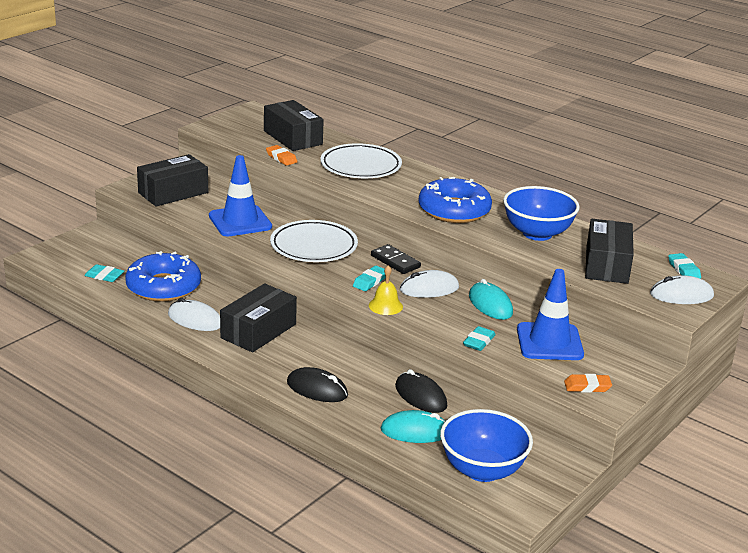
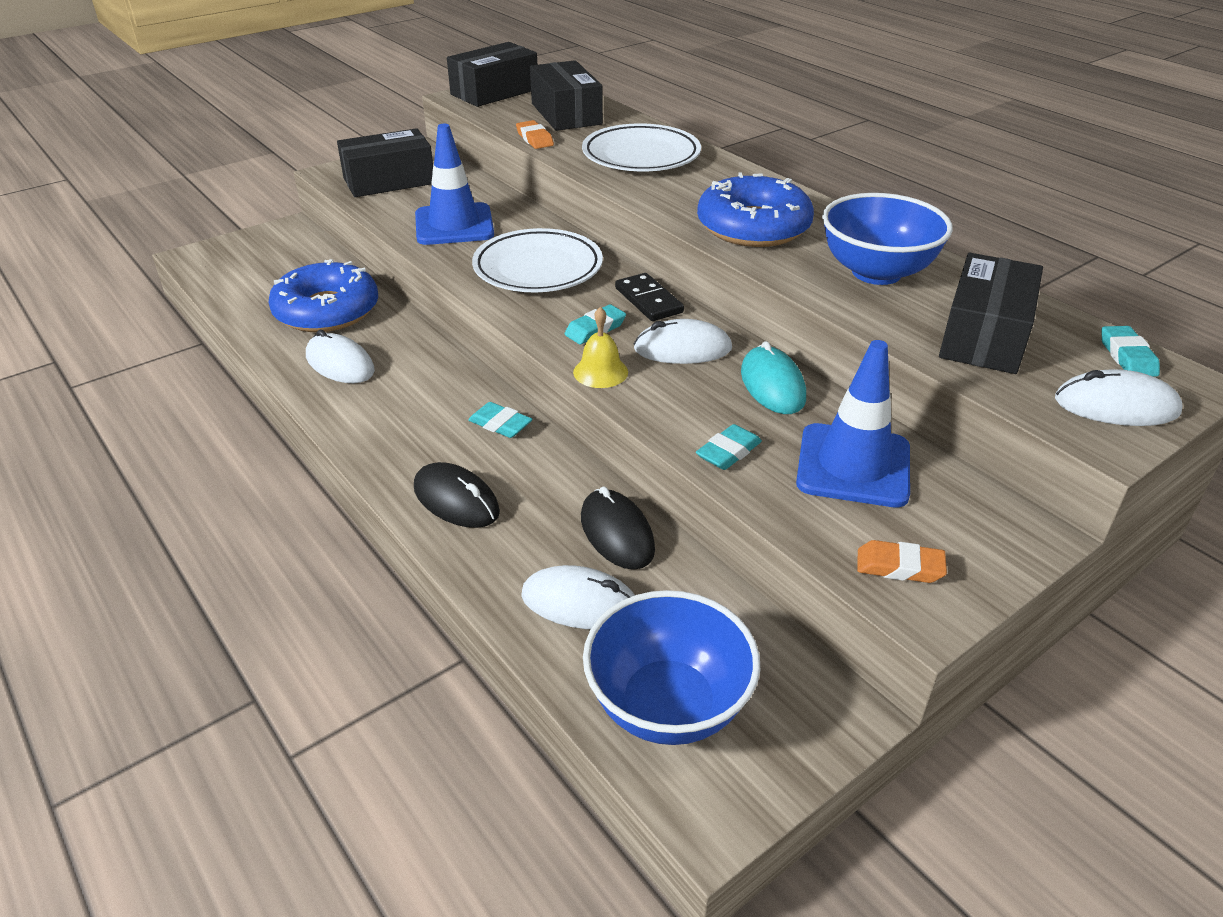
camera: 15 degrees right, 10 degrees up
turquoise eraser [84,264,124,282] -> turquoise eraser moved to [468,402,533,438]
black box [220,283,297,353] -> black box moved to [447,42,537,107]
turquoise mouse [381,410,445,443] -> white mouse [521,565,635,629]

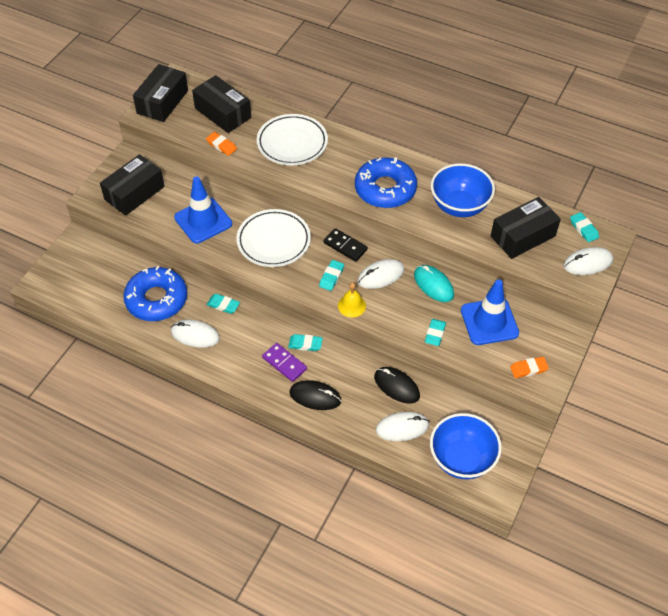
camera: 25 degrees left, 15 degrees up
black box [939,253,1043,374] -> black box turned 60 degrees clockwise [491,197,561,259]
none -> turquoise eraser [207,294,240,314]
none -> purple domino [262,343,307,382]

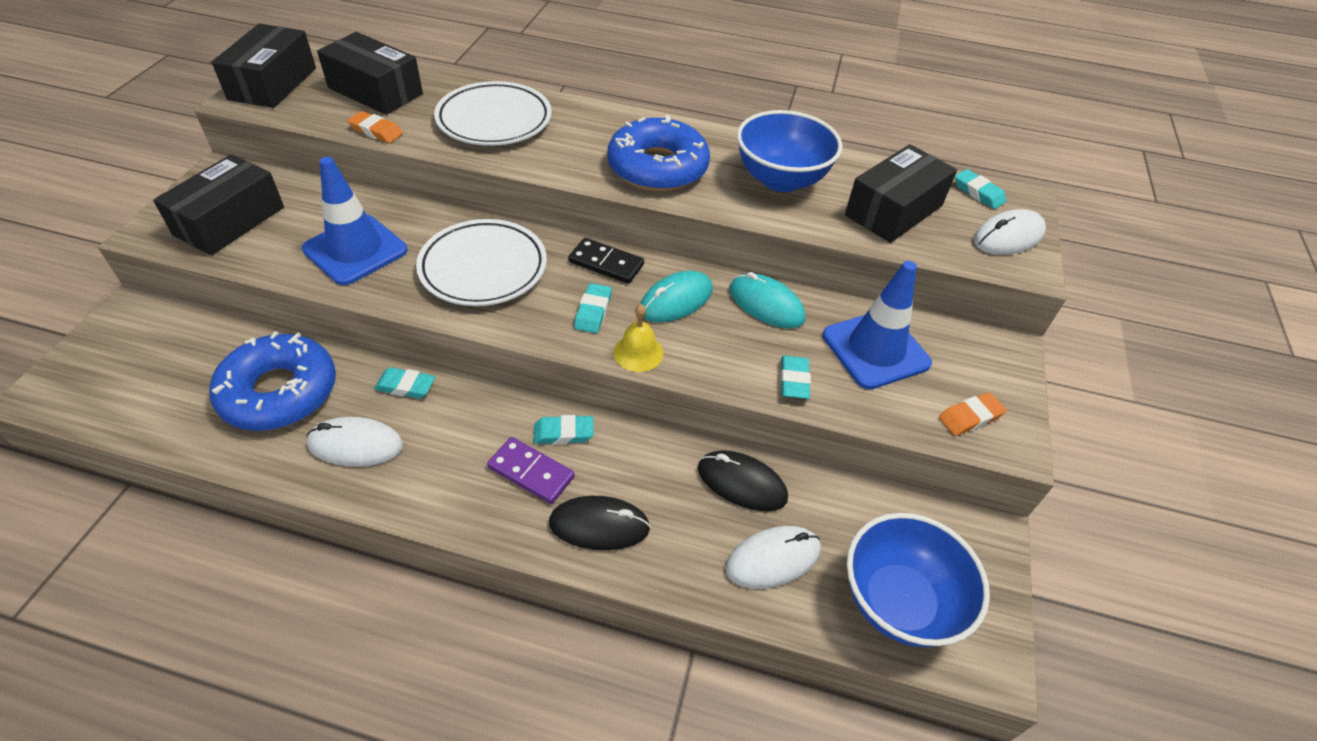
camera: 15 degrees left, 5 degrees down
white mouse [358,259,404,289] -> turquoise mouse [640,271,713,322]

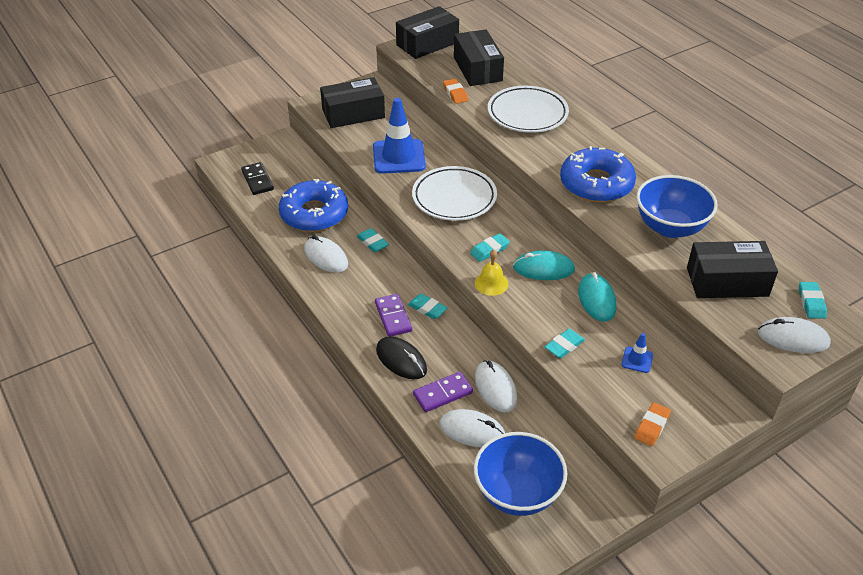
camera: 45 degrees right, 5 degrees down
black domino [568,238,644,284] -> black domino moved to [241,162,274,195]
black mouse [698,450,788,511] -> white mouse [475,360,517,412]
blue traffic cone [823,261,932,390] -> blue traffic cone [621,333,653,373], size x0.45
orange eraser [939,392,1007,436] -> orange eraser turned 75 degrees counterclockwise [634,402,671,446]
none -> purple domino [413,372,473,412]

